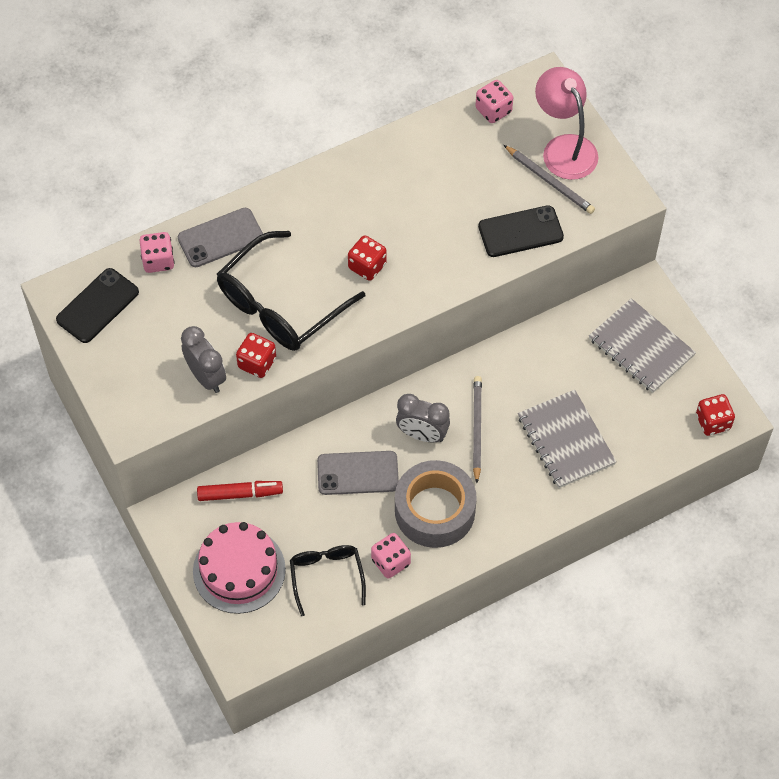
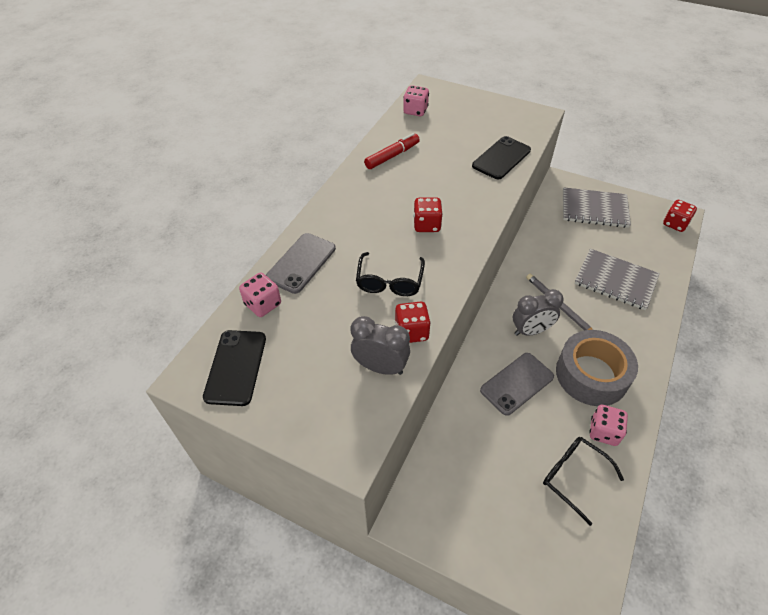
camera: 35 degrees left, 10 degrees down
pink cake [193,522,286,614] -> none
red marker [197,481,283,501] -> red marker moved to [364,133,420,169]
black glasses [217,231,365,351] -> black glasses [356,252,425,296], size x0.57
grey pencil [504,145,595,214] -> none
pink lamp [535,67,599,180] -> none

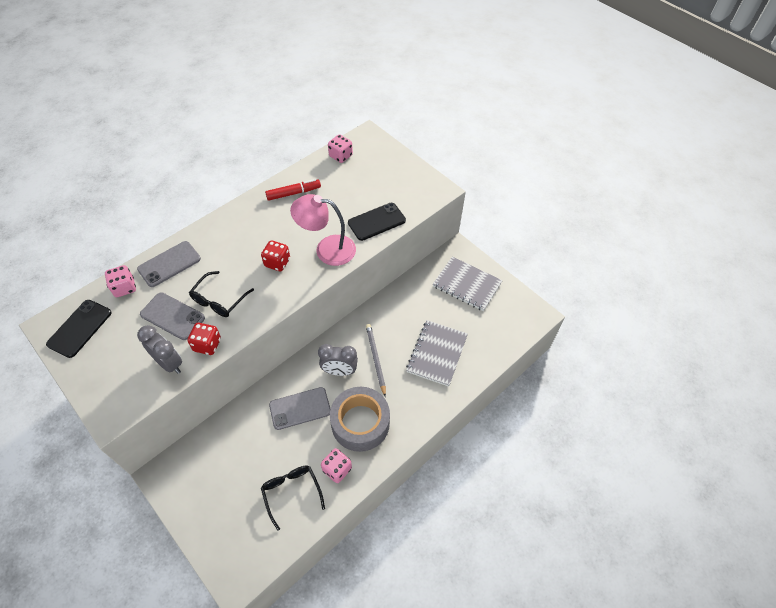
camera: 20 degrees right, 5 degrees up
grey notebook [575,249,660,310] -> grey notebook turned 60 degrees clockwise [406,320,468,387]
red dice [663,200,697,232] -> none
none -> grey phone [140,292,205,340]
none -> pink lamp [290,194,356,266]

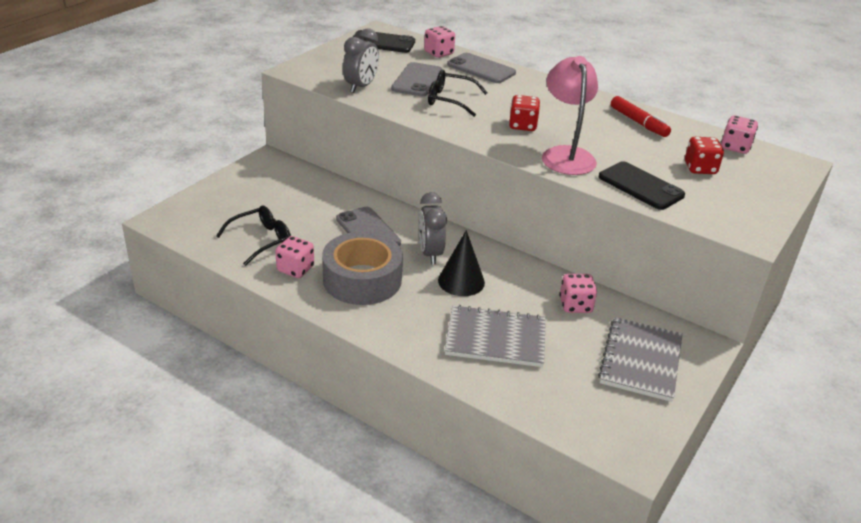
camera: 75 degrees right, 20 degrees down
red dice [187,323,221,355] -> red dice moved to [685,137,724,174]
grey pencil [366,324,386,397] -> black cone [438,230,485,296]
none -> pink dice [559,274,597,313]

